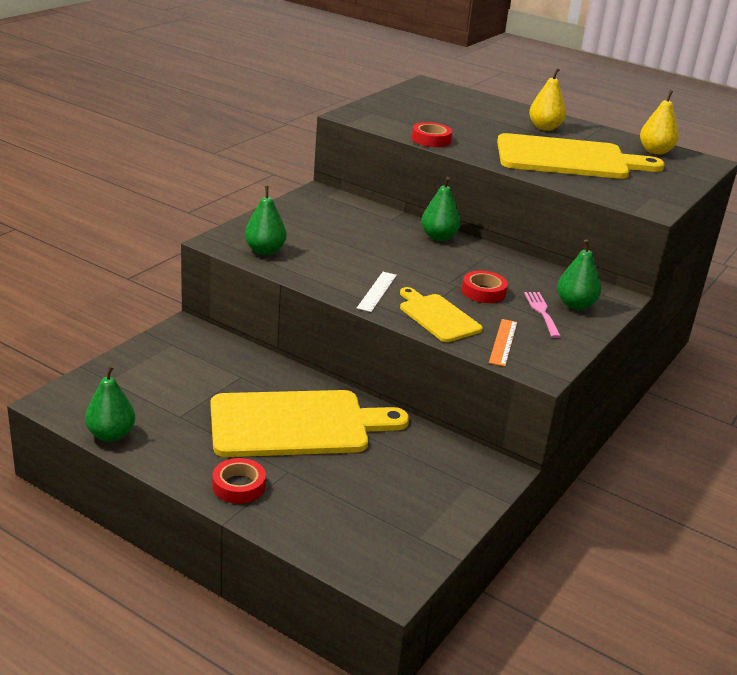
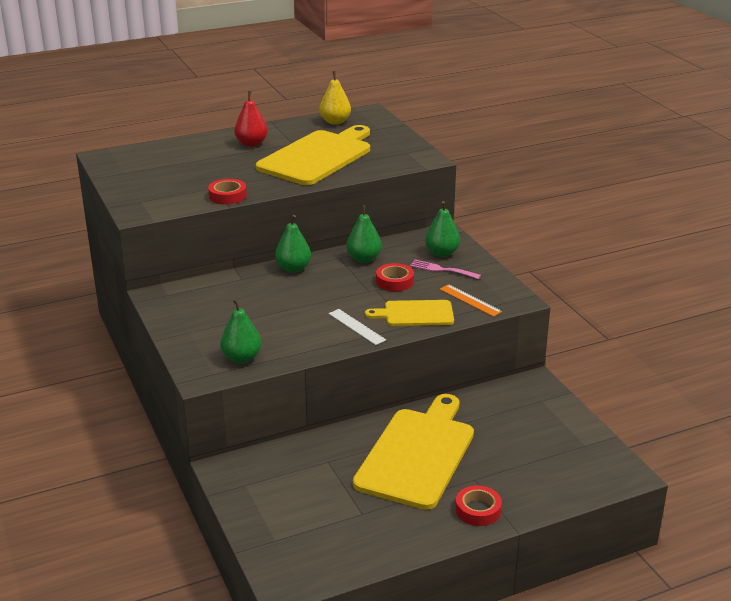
camera: 55 degrees left, 0 degrees up
green pear [85,366,135,442] -> green pear moved to [346,205,382,263]
yellow pear [529,68,566,131] -> red pear [234,91,268,147]

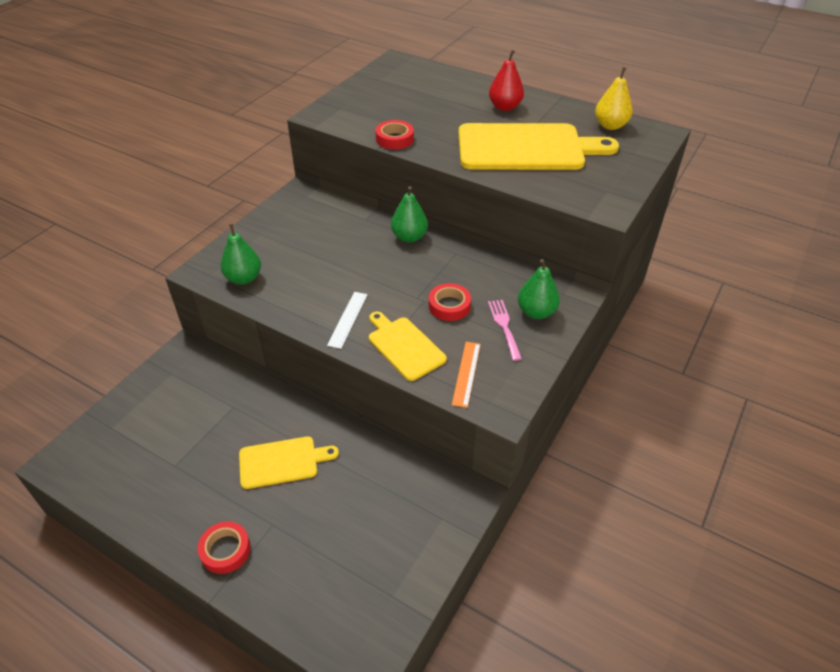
camera: 55 degrees right, 15 degrees up
green pear [346,205,382,263] -> none
yellow cutting board [353,394,474,510] -> yellow cutting board [239,436,339,489], size x0.54

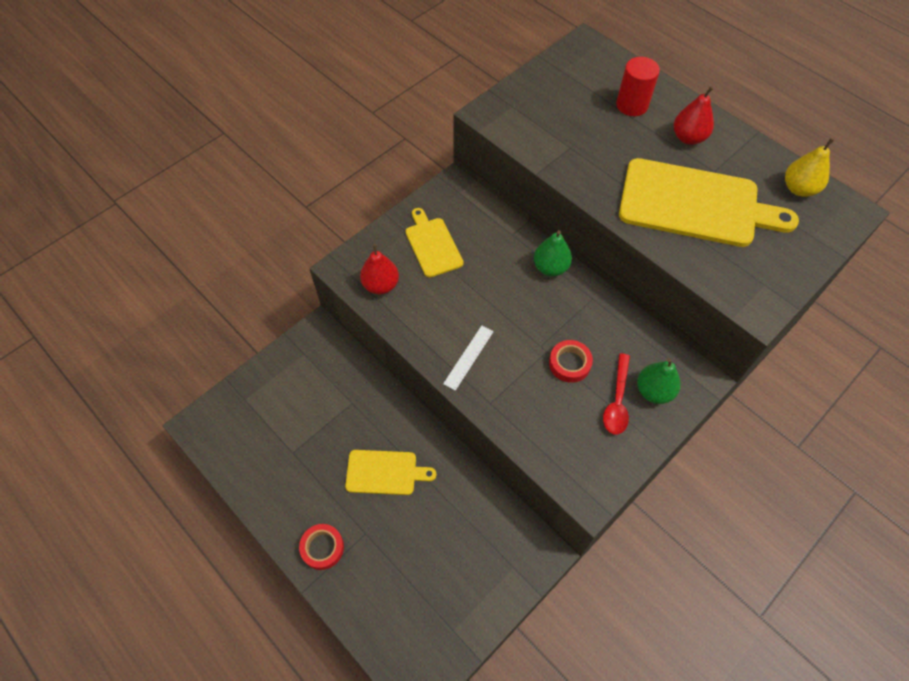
camera: 15 degrees right, 15 degrees up
green pear [220,224,261,284] -> red pear [360,244,399,294]
yellow cutting board [369,312,447,381] -> yellow cutting board moved to [406,208,464,277]
red tape [375,120,414,150] -> none
orange ruler [452,342,481,408] -> none
pink fork [488,300,522,361] -> red spoon [603,353,630,435]
none -> red cylinder [616,57,660,116]

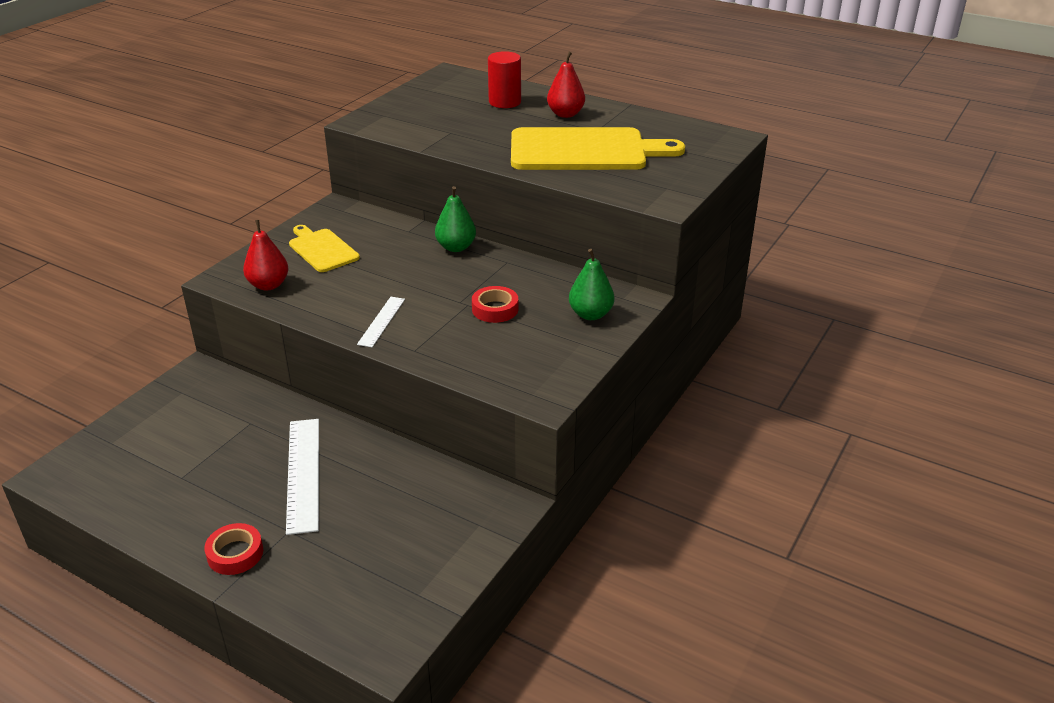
camera: 15 degrees left, 25 degrees down
yellow cutting board [345,450,436,495] -> white ruler [286,419,319,535]
red spoon [603,353,630,435] -> none
yellow pear [785,138,834,197] -> none

